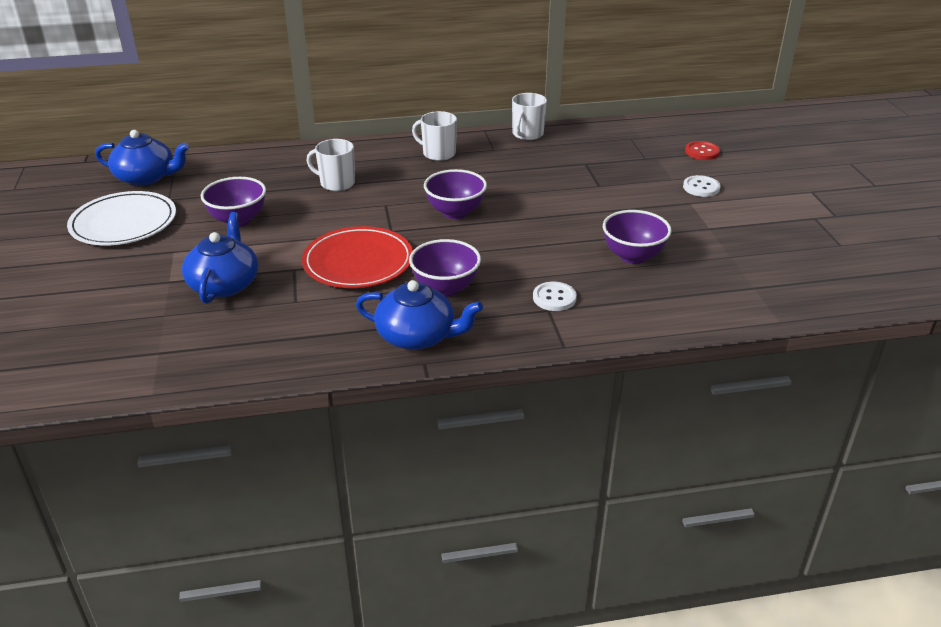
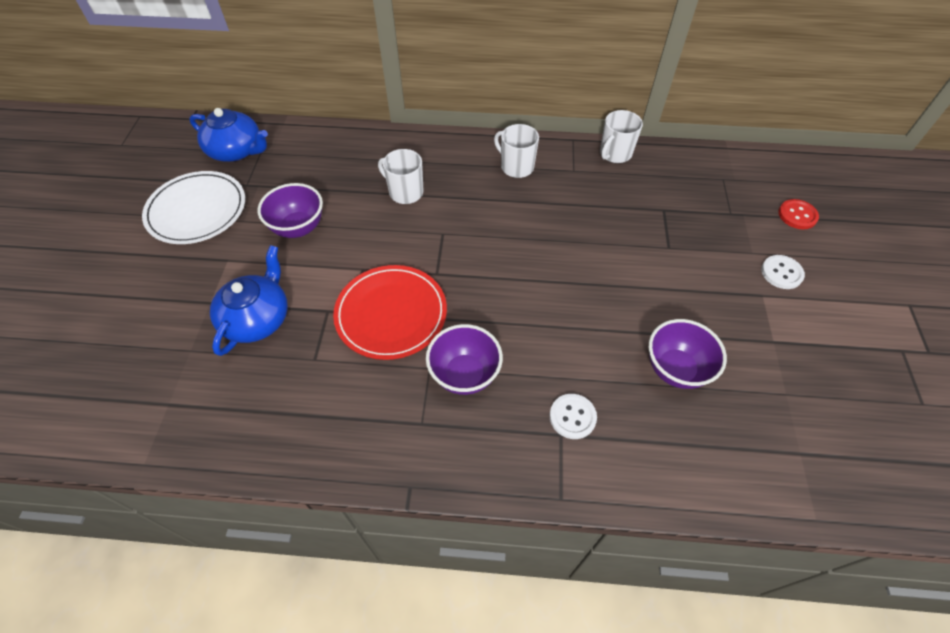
camera: 15 degrees right, 20 degrees up
blue teapot [356,280,483,350] -> none
purple bowl [424,169,487,219] -> none

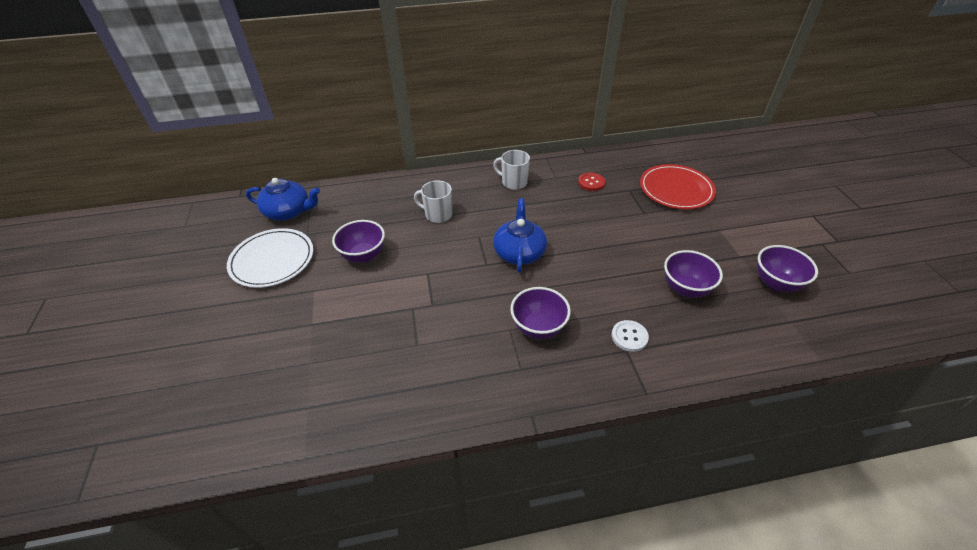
camera: 15 degrees left, 10 degrees down
blue teapot [210,245,288,356] -> blue teapot moved to [493,198,547,273]
red plate [333,265,447,360] -> red plate moved to [640,164,716,209]
white mug [600,110,643,163] -> none
white button [761,255,805,289] -> none
red button [778,199,819,229] -> red button moved to [578,172,605,191]
none -> purple bowl [757,245,818,292]

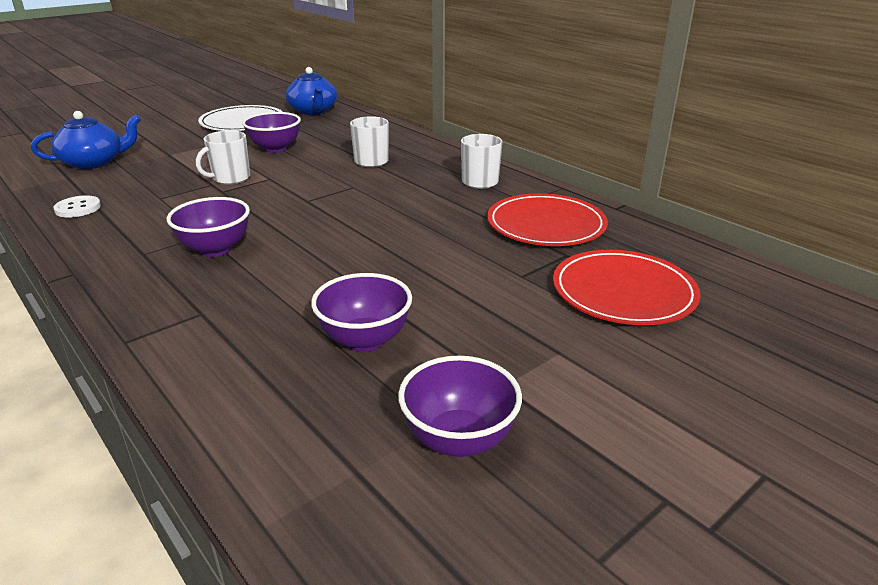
camera: 60 degrees right, 15 degrees down
blue teapot [493,198,547,273] -> blue teapot moved to [31,111,141,169]
red button [578,172,605,191] -> red plate [487,193,608,246]
white button [612,320,649,352] -> white button moved to [53,195,101,218]
none -> white mug [196,130,250,184]

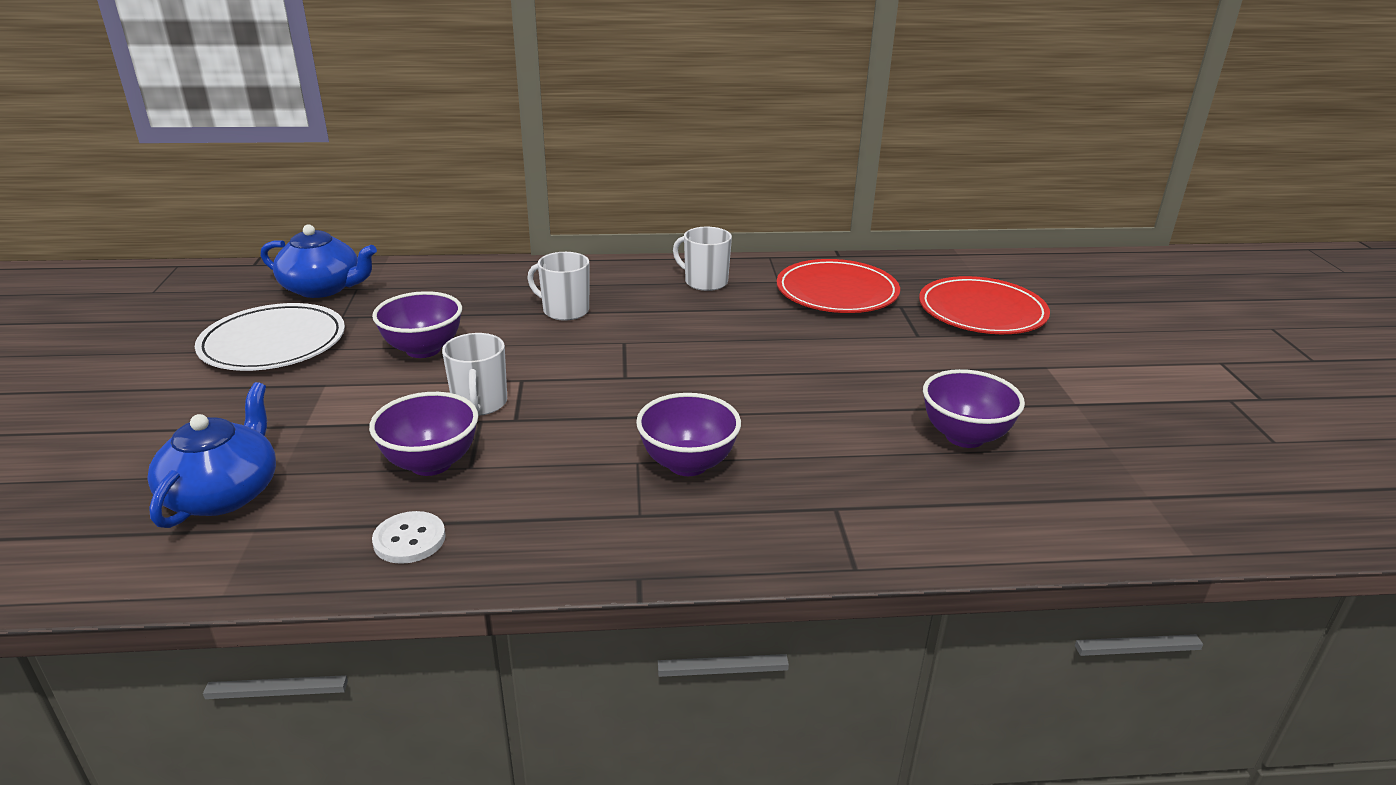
camera: 55 degrees left, 0 degrees up
purple bowl [398,356,522,457] -> purple bowl moved to [369,392,478,476]

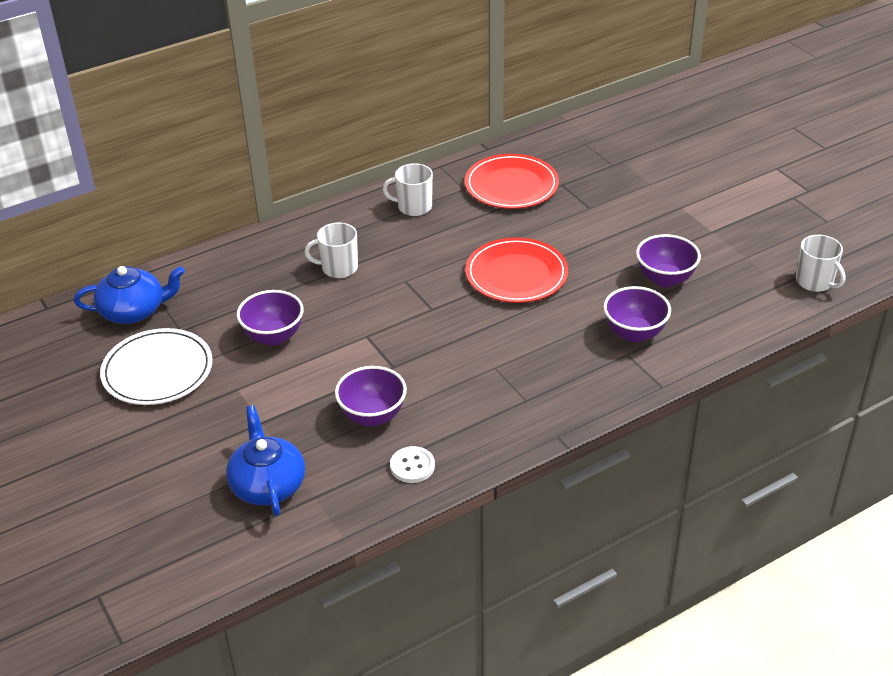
camera: 25 degrees left, 10 degrees up
white mug [442,333,507,416] -> white mug moved to [796,235,845,292]
purple bowl [636,393,741,476] -> purple bowl moved to [603,286,671,342]
red plate [919,276,1050,334] -> red plate moved to [465,237,568,303]

